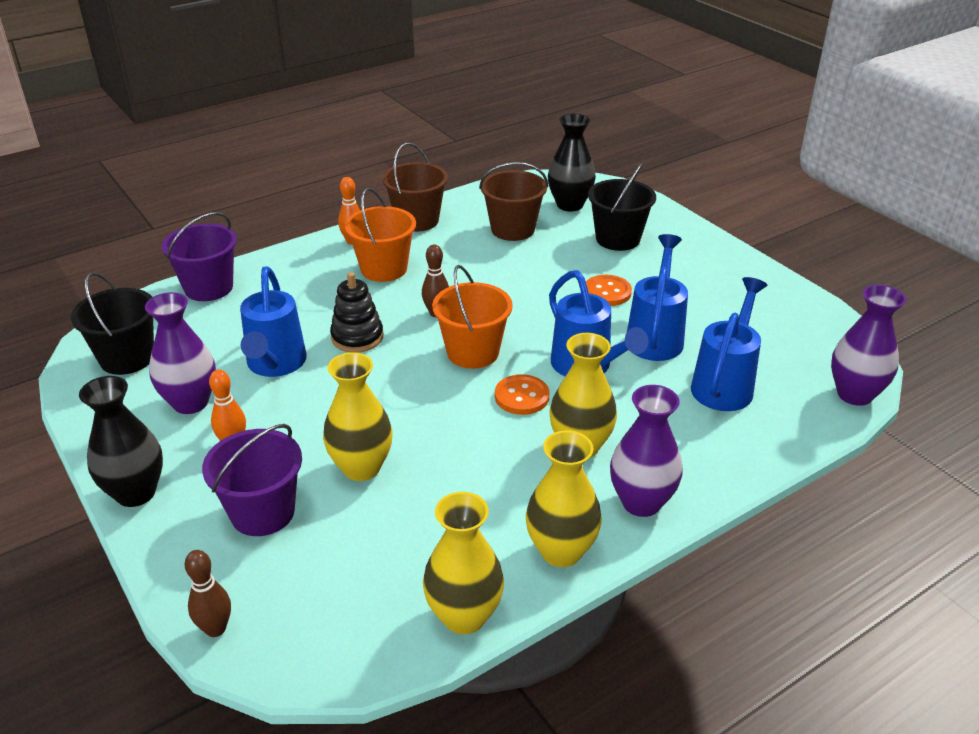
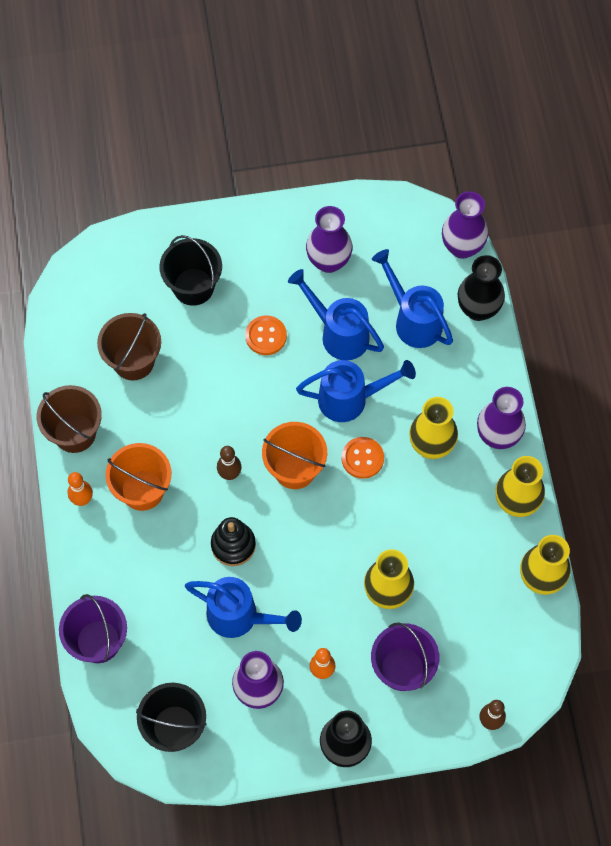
camera: 65 degrees left, 30 degrees up
black vase [548,114,596,212] -> black vase moved to [458,255,505,321]
none -> purple vase [306,206,353,273]

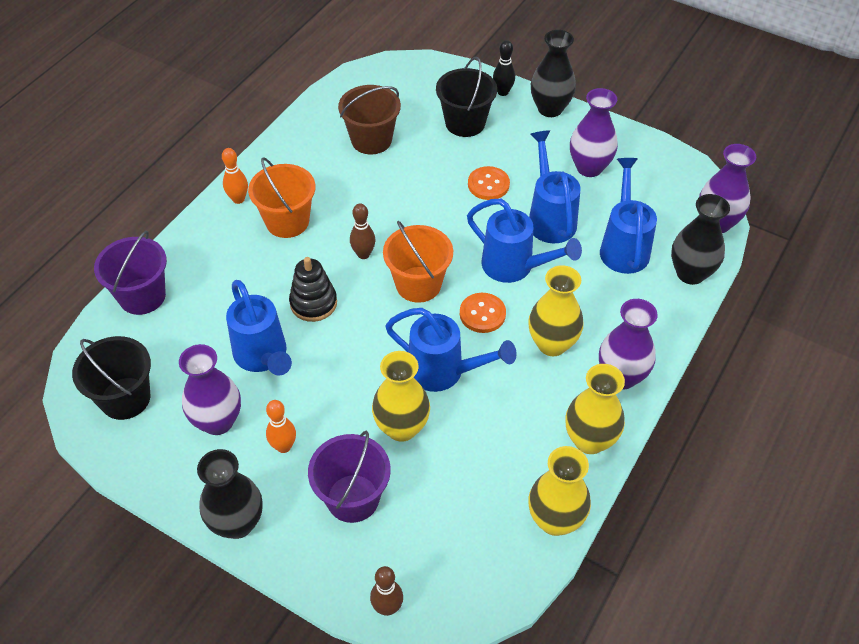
camera: 40 degrees right, 15 degrees down
brown bucket [37,385,102,453] -> none
none -> blue watering can [385,308,517,392]
none -> black bowling pin [493,40,515,96]
none -> black vase [531,30,576,117]

